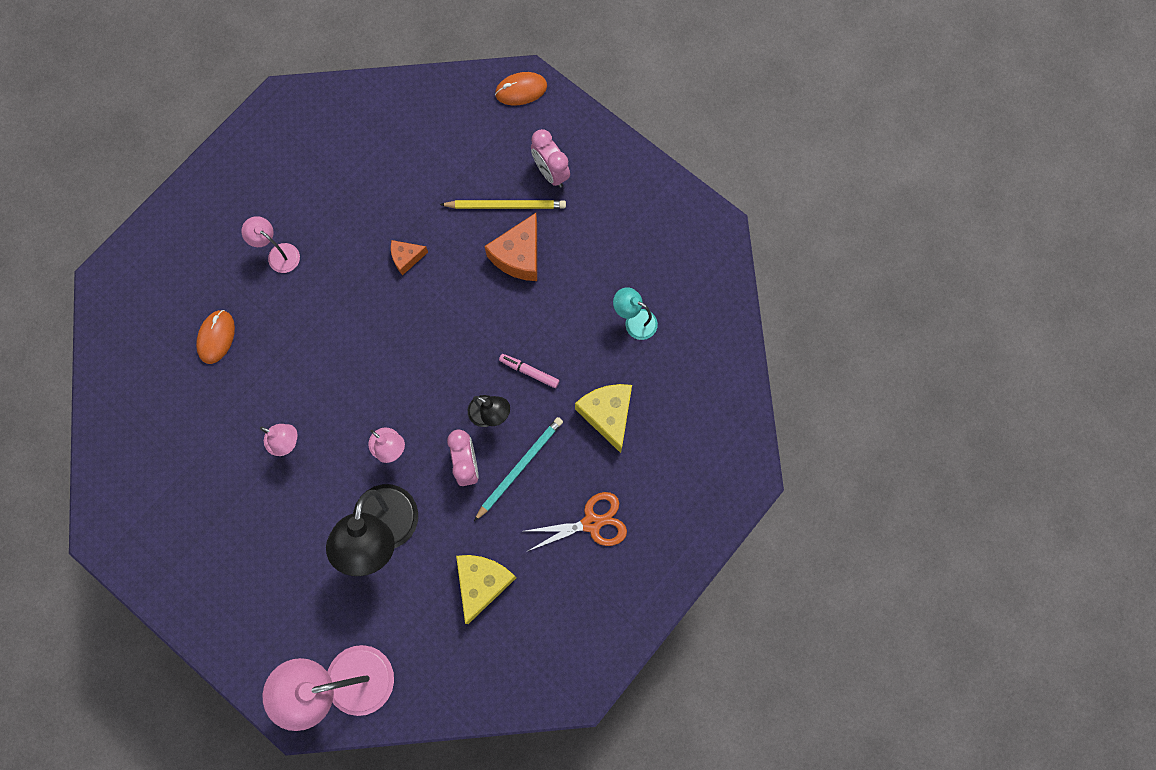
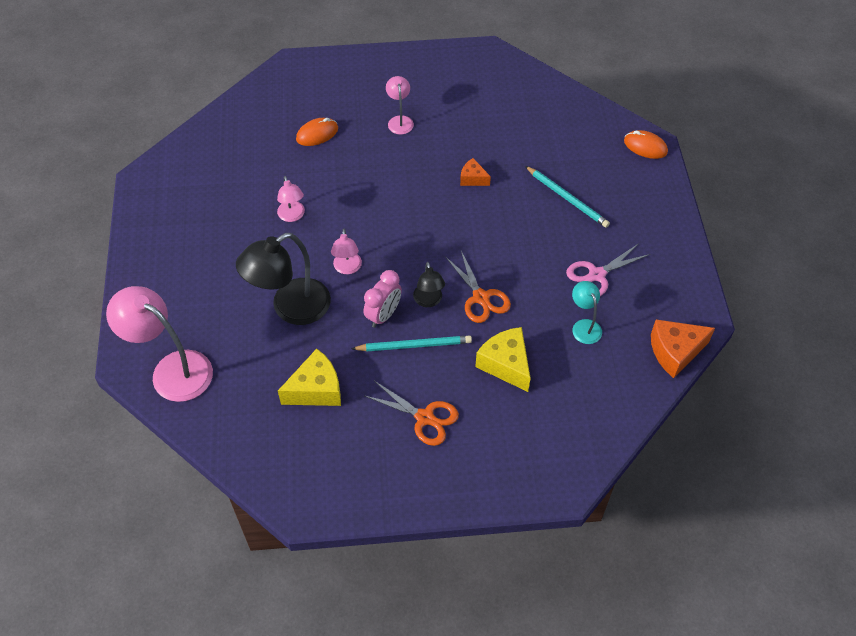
camera: 45 degrees right, 20 degrees down
yellow pencil [440,200,566,209] -> turquoise pencil [525,166,610,228]
orange cheese [484,213,537,281] -> orange cheese moved to [651,320,715,378]
pink marker [499,354,559,388] -> orange scissors [445,251,511,323]
pink clock [531,129,570,188] -> none
yellow cheese [575,384,632,453] -> yellow cheese turned 60 degrees counterclockwise [475,327,531,392]
none -> pink scissors [566,243,650,296]

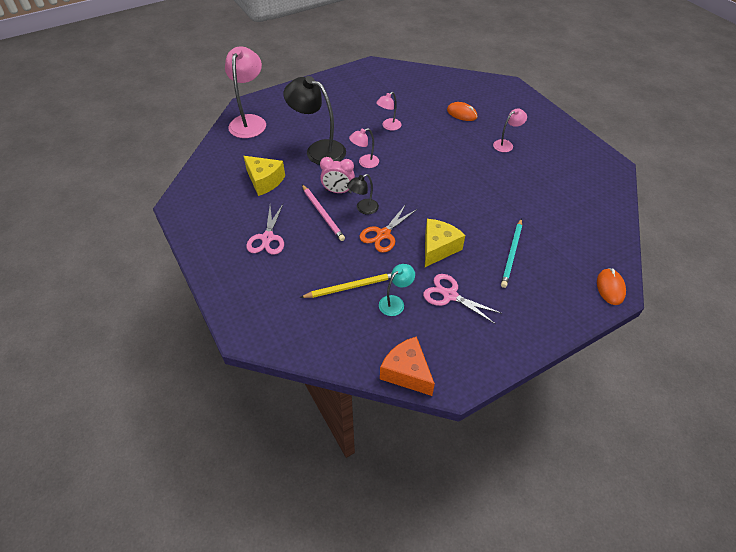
camera: 65 degrees right, 5 degrees down
turquoise pencil [351,336,472,352] -> pink pencil [302,185,345,241]
orange scissors [365,381,459,446] -> pink scissors [246,203,284,255]
orange cheese [460,158,491,186] -> none
yellow cheese [475,327,531,392] -> yellow cheese moved to [425,219,465,267]
none -> yellow pencil [300,273,391,298]

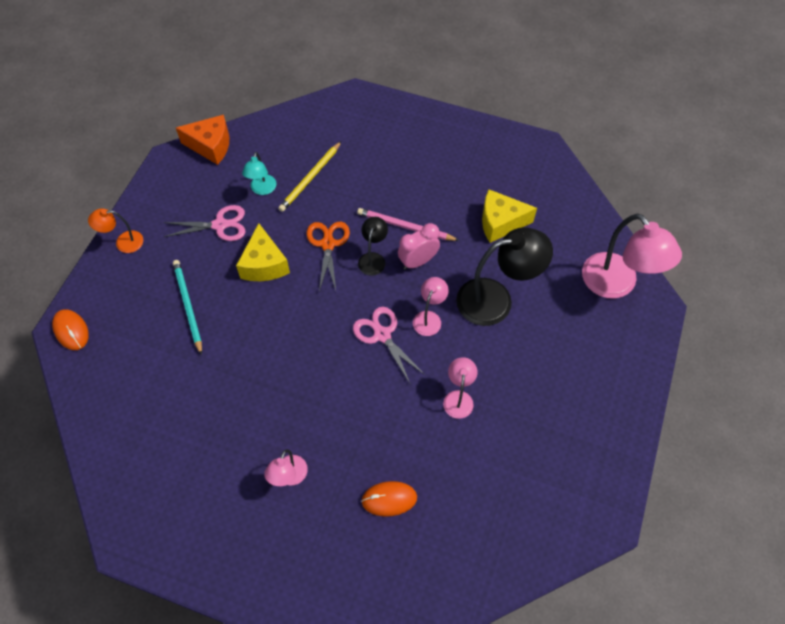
camera: 140 degrees right, 10 degrees up
pink scissors [246,203,284,255] -> pink scissors moved to [353,307,425,385]
none -> orange lamp [88,208,143,253]

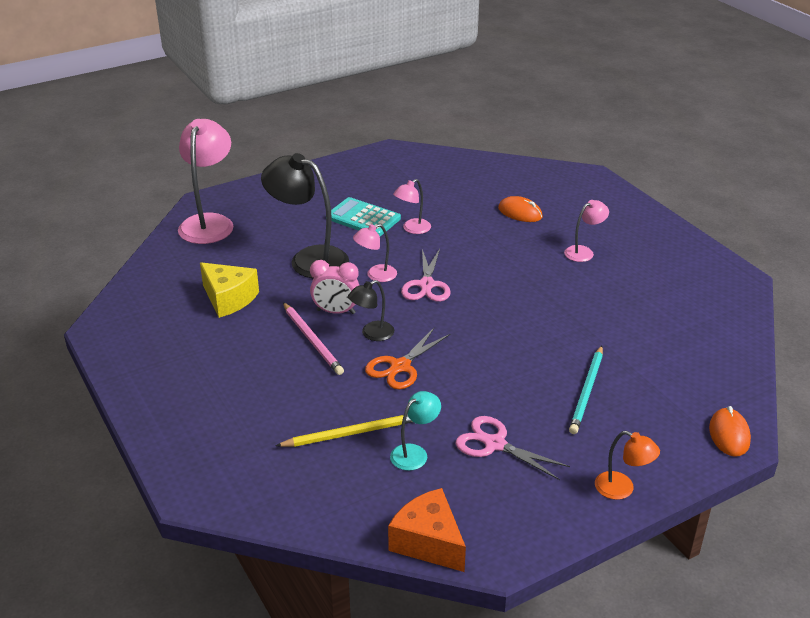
camera: 140 degrees left, 25 degrees down
yellow cheese [236,223,290,281] -> none
none -> turquoise calculator [331,197,401,236]

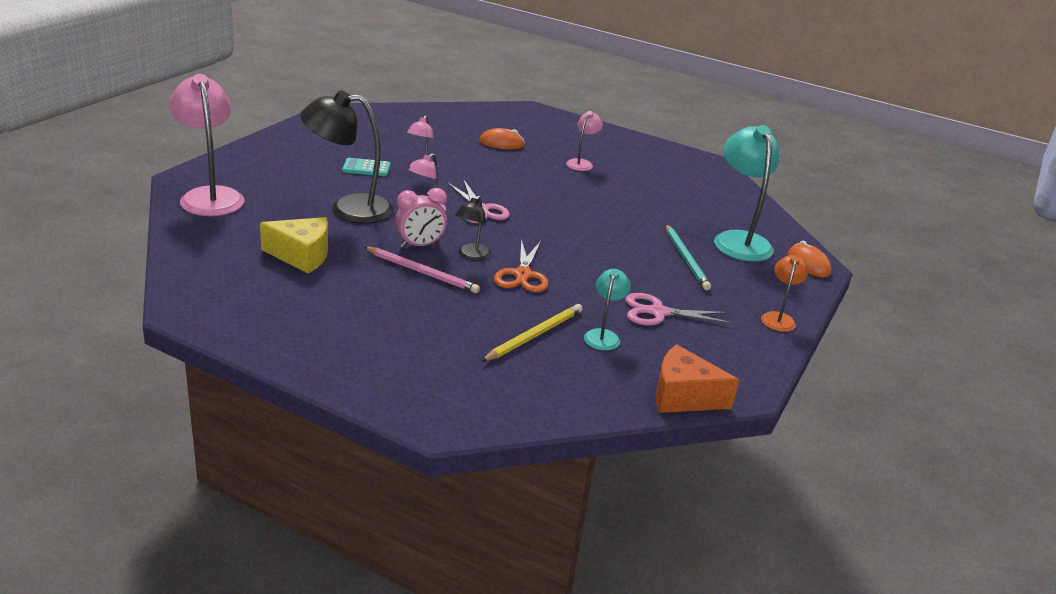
camera: 35 degrees left, 5 degrees down
turquoise calculator [331,197,401,236] -> turquoise calculator [342,158,391,176], size x0.66
orange lamp [595,431,660,500] -> orange lamp turned 75 degrees counterclockwise [761,255,808,332]
none -> turquoise lamp [714,125,779,262]

